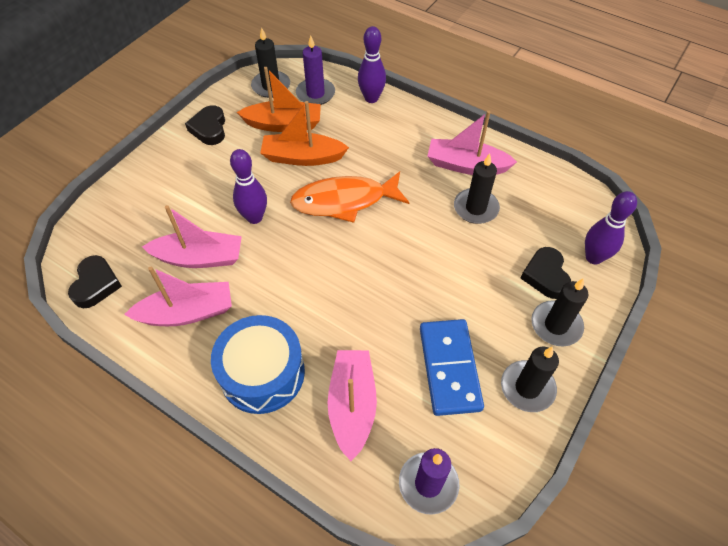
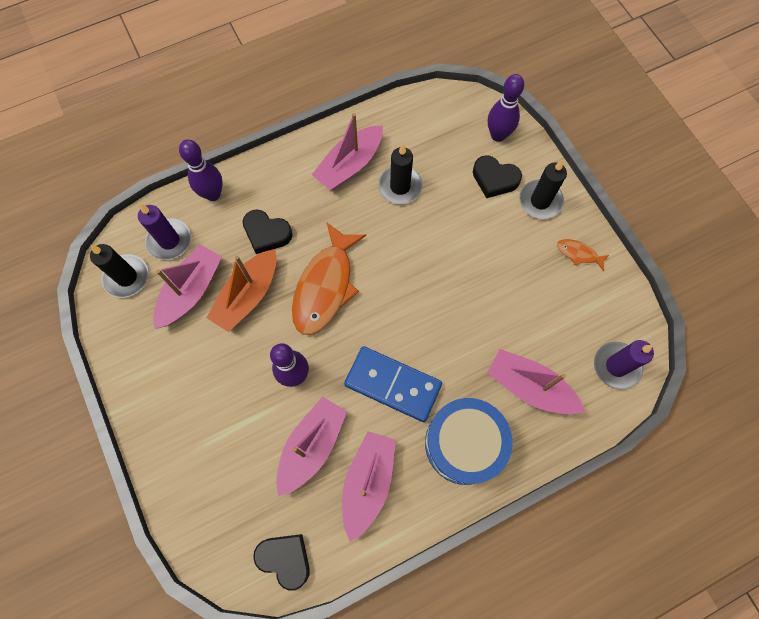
camera: 60 degrees left, 15 degrees up
black heart [185,105,225,145] -> black heart moved to [243,209,293,254]
orange boat [237,67,321,132] -> pink boat [153,244,222,329]
blue domino [420,319,484,416] -> blue domino moved to [344,346,442,422]
black candle [501,347,559,412] -> orange fish [557,239,609,271]

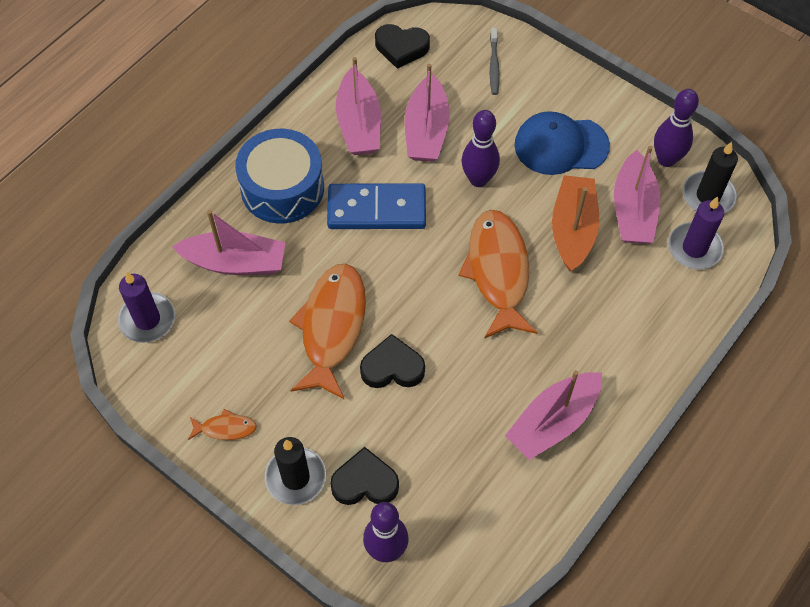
camera: 155 degrees right, 10 degrees down
purple bowling pin [179,139,223,201] -> purple bowling pin moved to [654,89,699,167]
black heart [243,209,293,254] -> black heart moved to [360,334,425,388]
pink boat [312,113,383,190] -> pink boat turned 150 degrees counterclockwise [505,370,602,460]
black candle [378,144,423,205] -> none
none -> orange fish [289,263,366,400]
none -> grey toothbrush [490,28,500,95]
none -> blue cap [514,111,610,175]

